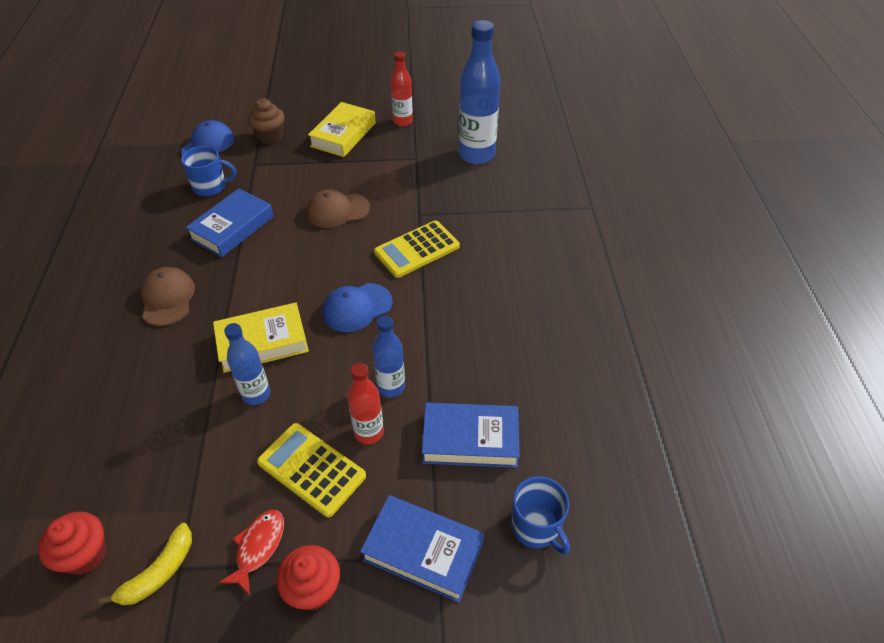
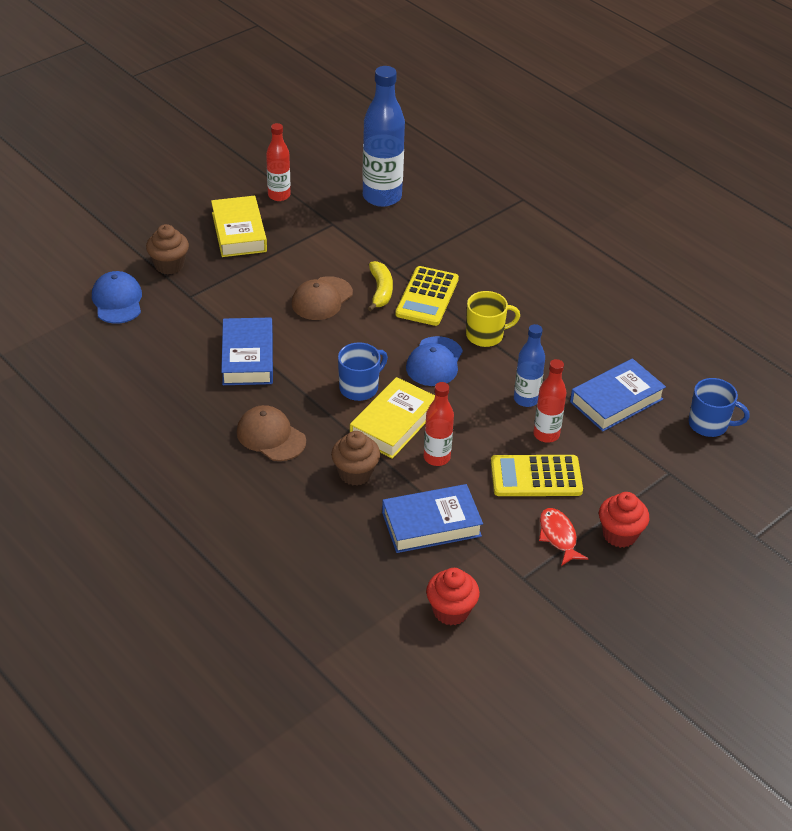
camera: 40 degrees left, 5 degrees down
yellow banana [99,523,192,605] -> yellow banana moved to [368,261,393,311]
blue mug [181,146,236,196] -> blue mug moved to [338,342,388,401]
blue bottle [224,323,270,405] -> red bottle [424,382,454,466]
blue book [360,495,484,603] -> blue book moved to [382,484,483,553]
none -> brown cupcake [331,431,380,486]
none -> yellow mug [466,291,520,347]

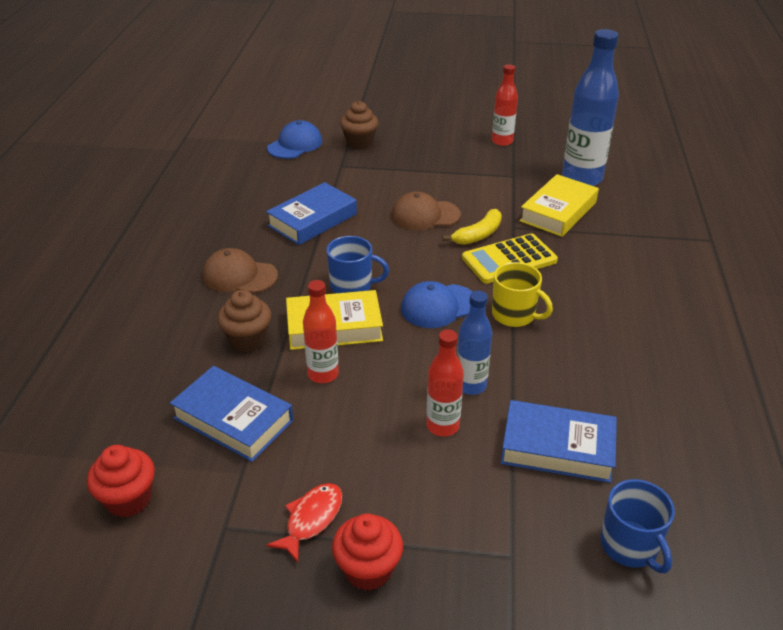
camera: 50 degrees right, 5 degrees down
yellow book [211,196,267,257] -> yellow book moved to [519,174,599,237]
brown cap [237,405,306,461] -> brown cap turned 75 degrees counterclockwise [203,248,278,293]
yellow calculator [491,455,583,496] -> none

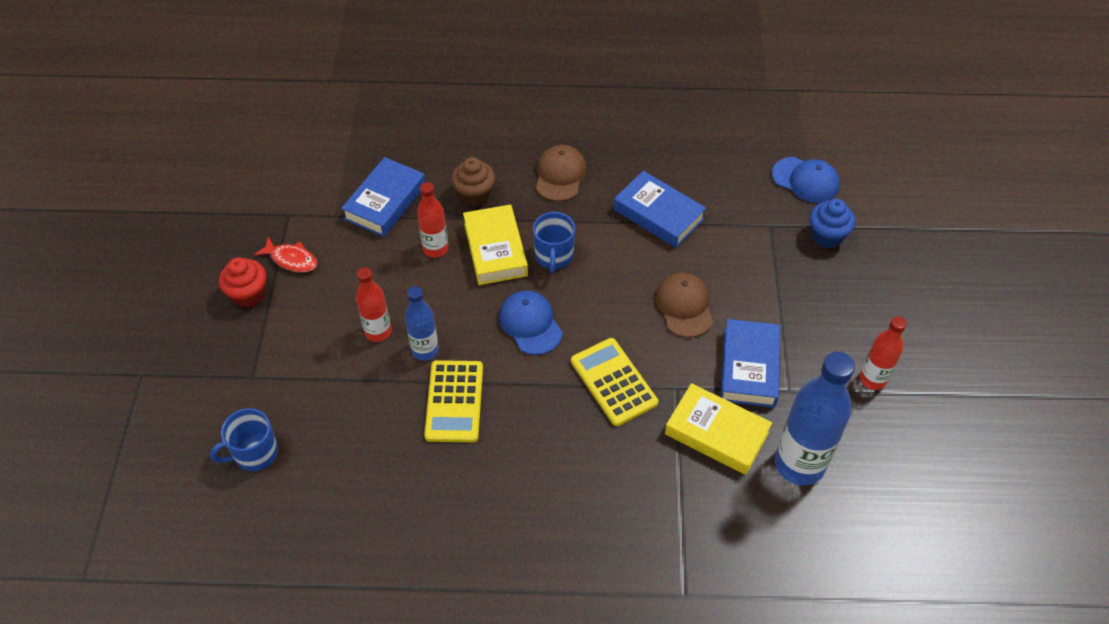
camera: 85 degrees right, 15 degrees up
red cupcake [87,445,155,518] -> none
brown cupcake [340,101,379,149] -> blue cupcake [809,199,855,249]
yellow banana [442,209,502,245] -> none
yellow mug [492,262,553,327] -> none
blue book [501,400,617,483] -> blue book moved to [721,319,780,407]
none -> yellow calculator [424,360,483,442]

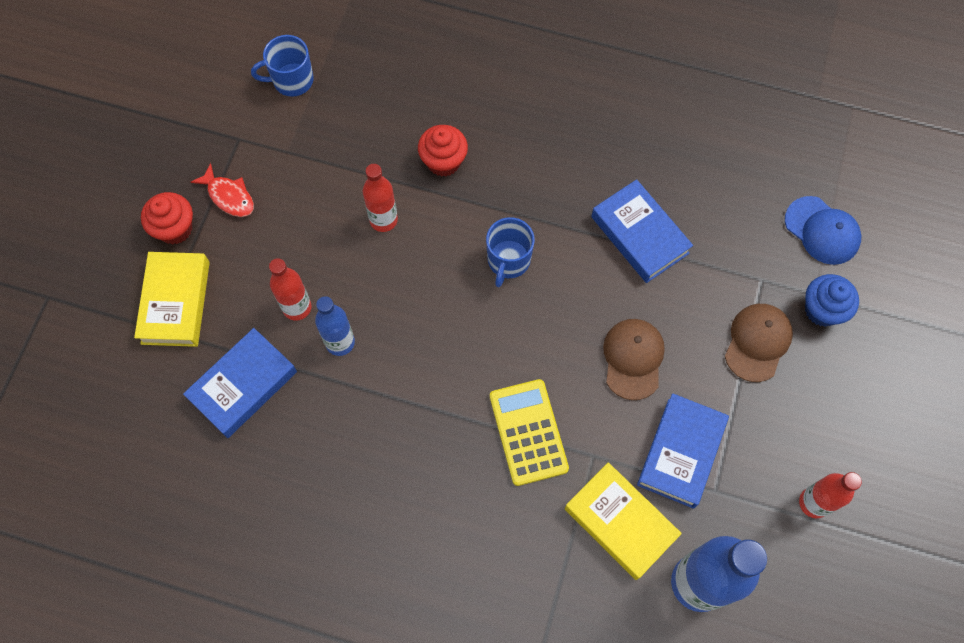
camera: 15 degrees right, 15 degrees up
blue mug [210,408,278,471] -> blue mug moved to [251,35,314,97]
blue book [341,157,425,237] -> blue book moved to [183,328,297,438]
yellow calculator [424,360,483,442] -> none
brown cupcake [451,157,495,207] -> red cupcake [418,125,468,177]
yellow book [463,204,528,285] -> yellow book moved to [134,252,210,347]
blue cap [499,290,563,355] -> none
brown cap [536,145,586,201] -> brown cap moved to [725,304,793,382]

